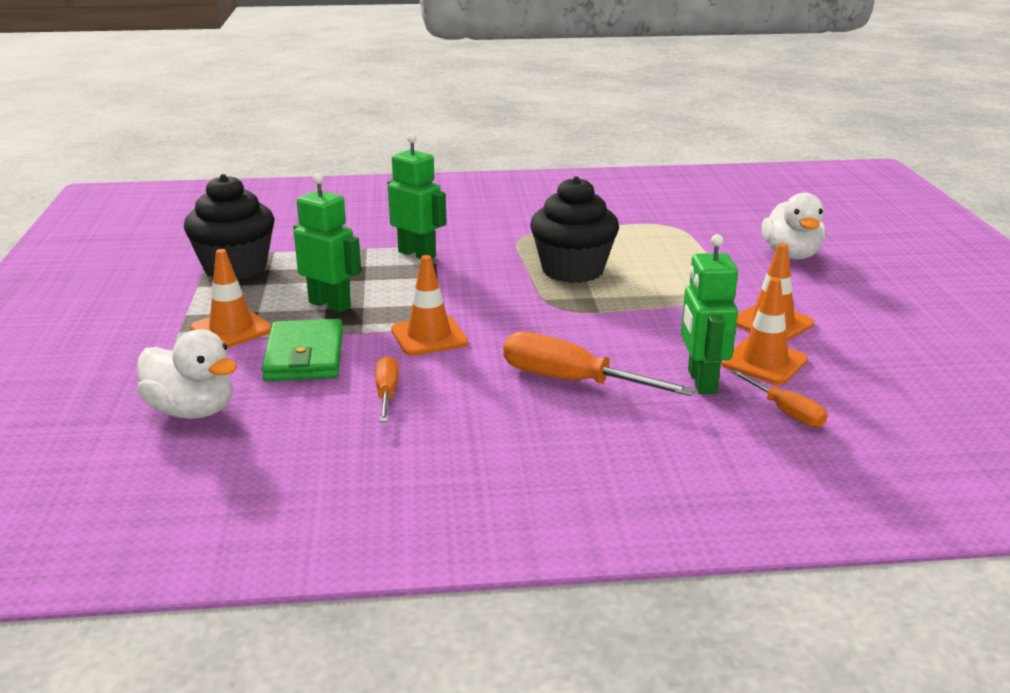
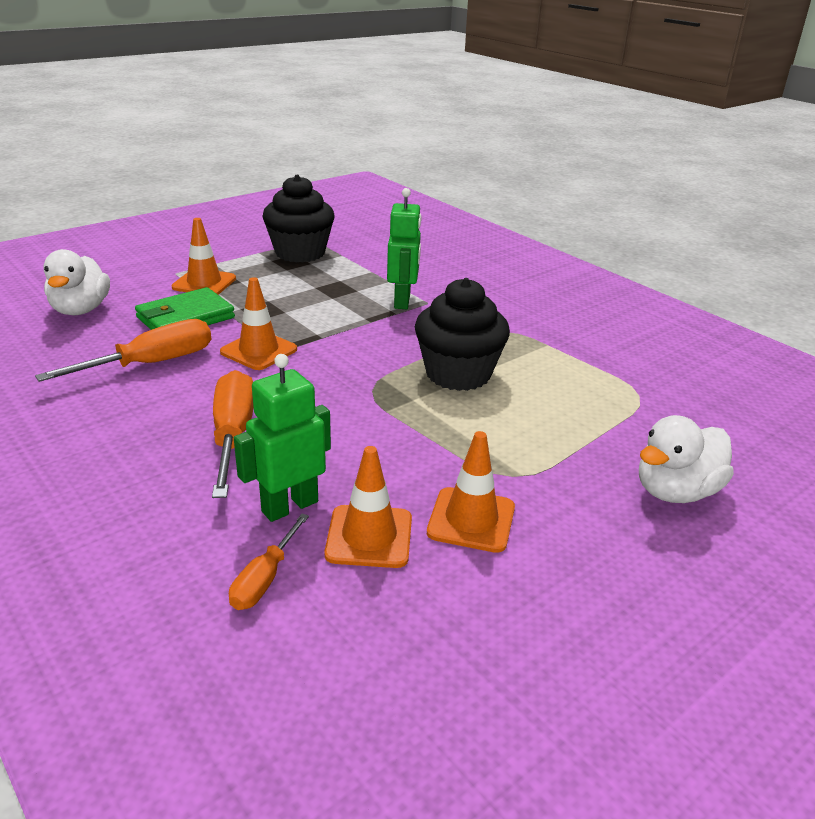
camera: 55 degrees right, 5 degrees up
green robot [293,173,361,313] -> none
orange screwdriver [375,356,399,422] -> orange screwdriver [35,319,212,382], size x1.76

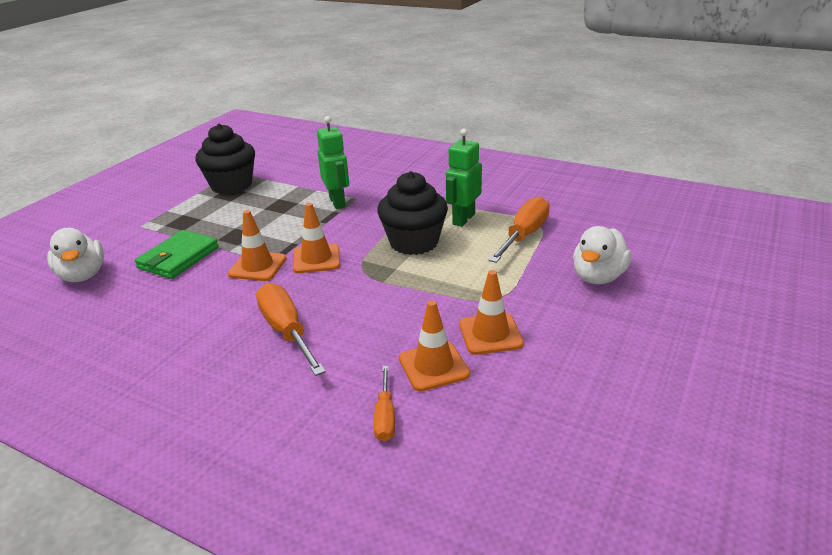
camera: 20 degrees left, 0 degrees up
orange screwdriver [35,319,212,382] -> orange screwdriver moved to [488,196,550,263]
orange traffic cone [171,218,236,295] -> orange traffic cone moved to [293,203,340,273]
green robot [234,354,331,522] -> green robot moved to [446,128,482,227]

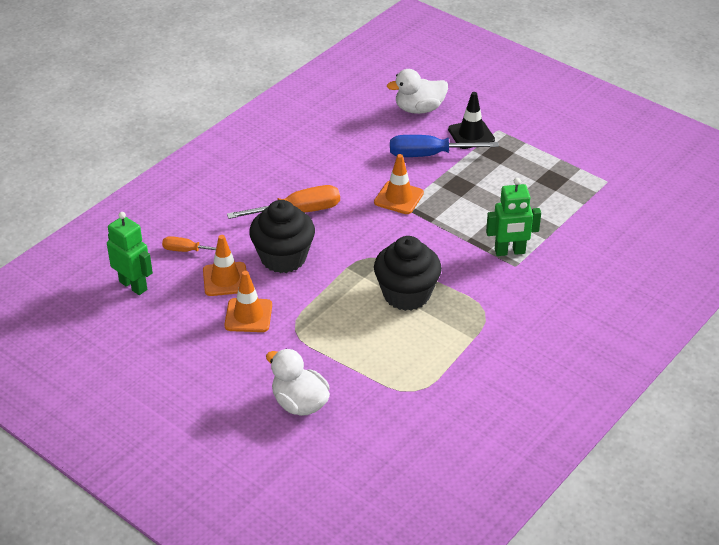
camera: 100 degrees right, 10 degrees up
green wallet [135,230,219,279] -> blue screwdriver [390,135,499,157]
black cupcake [195,124,255,194] -> black cupcake moved to [249,200,315,273]
orange traffic cone [293,203,340,273] -> none
green robot [446,128,482,227] -> green robot moved to [107,212,153,295]
orange screwdriver [488,196,550,263] -> none
none -> black traffic cone [448,92,495,149]

